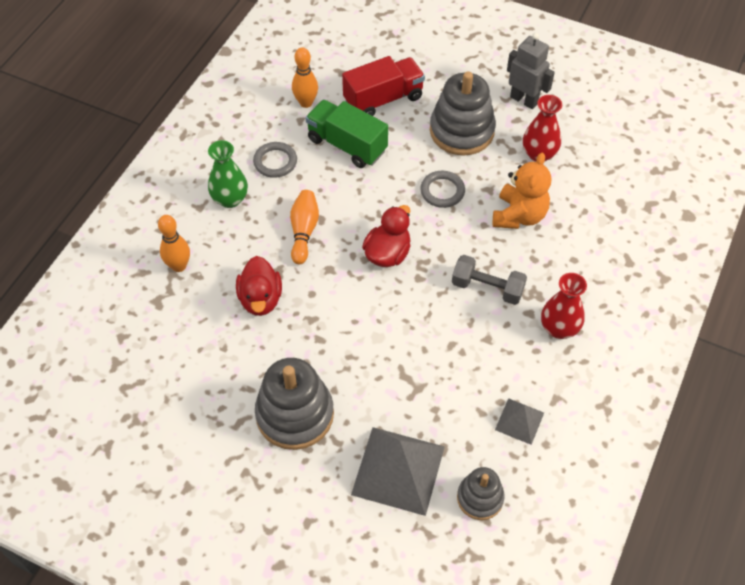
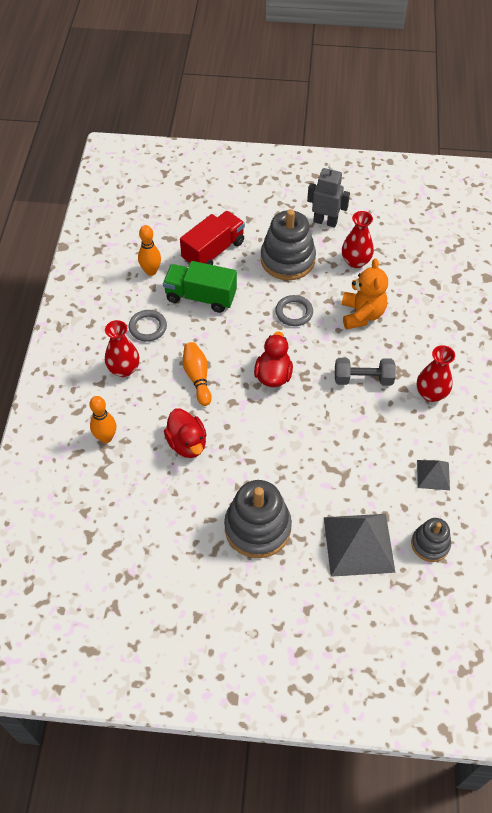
camera: 20 degrees left, 0 degrees up
green vase [208,140,248,208] -> red vase [105,320,139,377]

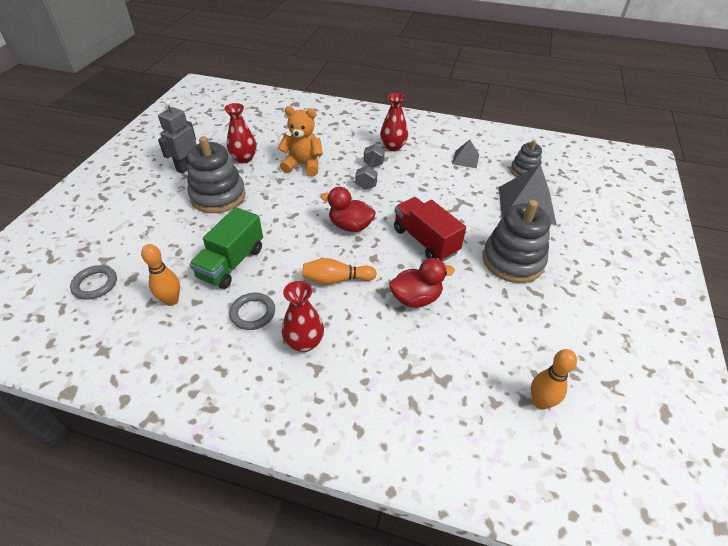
camera: 80 degrees left, 10 degrees down
orange bowling pin [89,396,116,443] -> orange bowling pin moved to [531,349,577,410]
red truck [180,211,245,265] -> red truck moved to [394,197,466,262]
grey ring [275,295,313,326] -> grey ring moved to [70,265,117,300]

